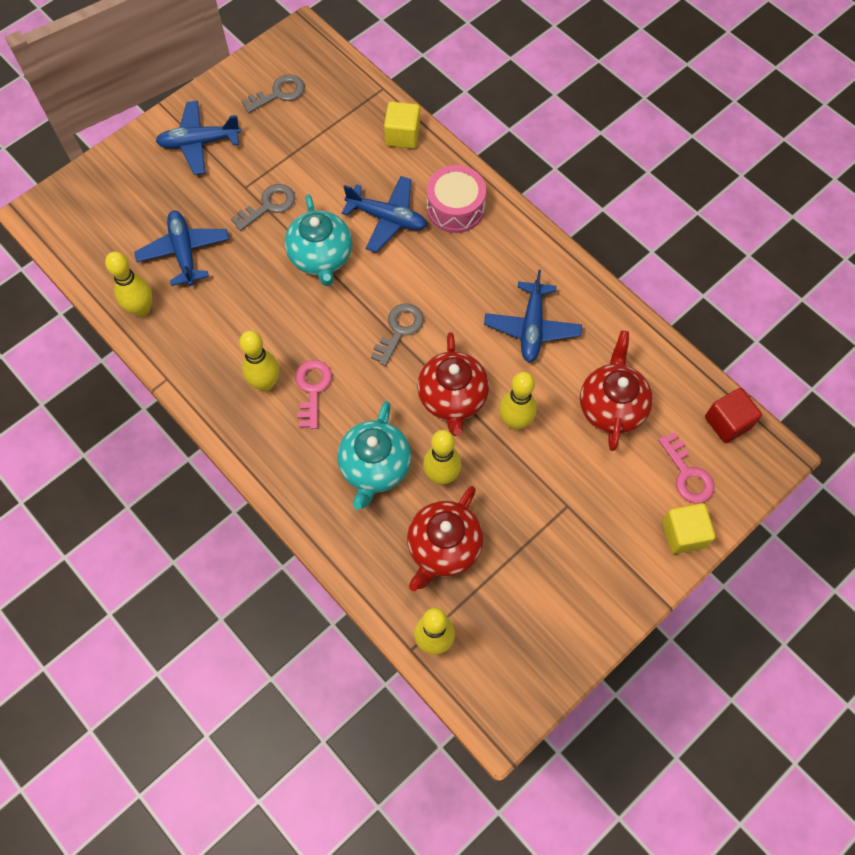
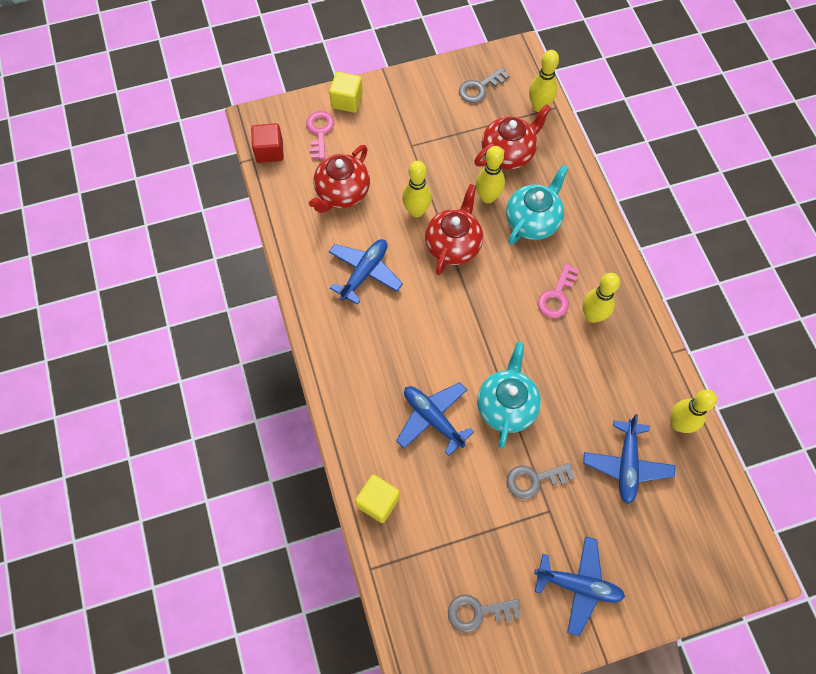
camera: 155 degrees left, 0 degrees up
grey key [371,303,424,366] -> grey key moved to [459,67,509,103]
pink drum [427,165,486,233] -> none

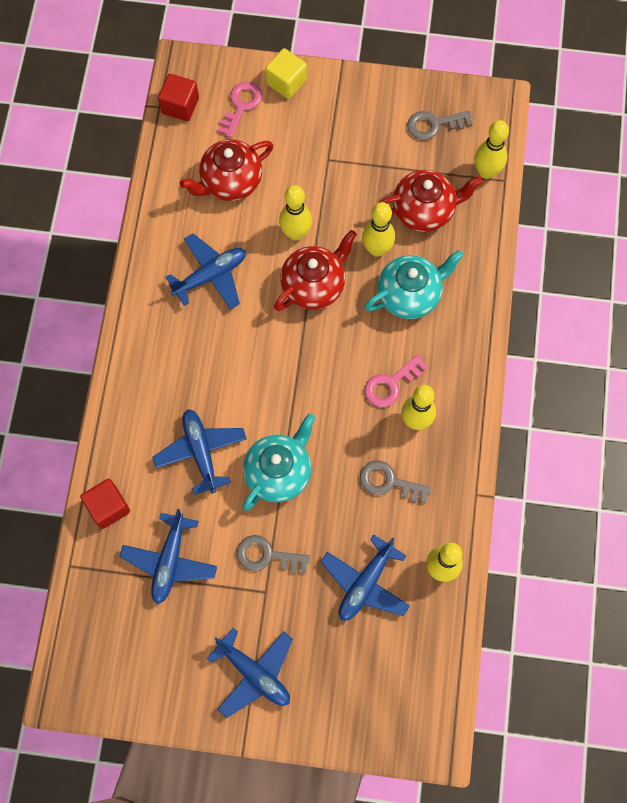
camera: 25 degrees right, 5 degrees up
yellow cube [355,474,400,523] -> red cube [80,479,130,529]
grey key [448,595,521,633] -> grey key moved to [360,460,431,504]
none -> blue plane [119,509,217,604]

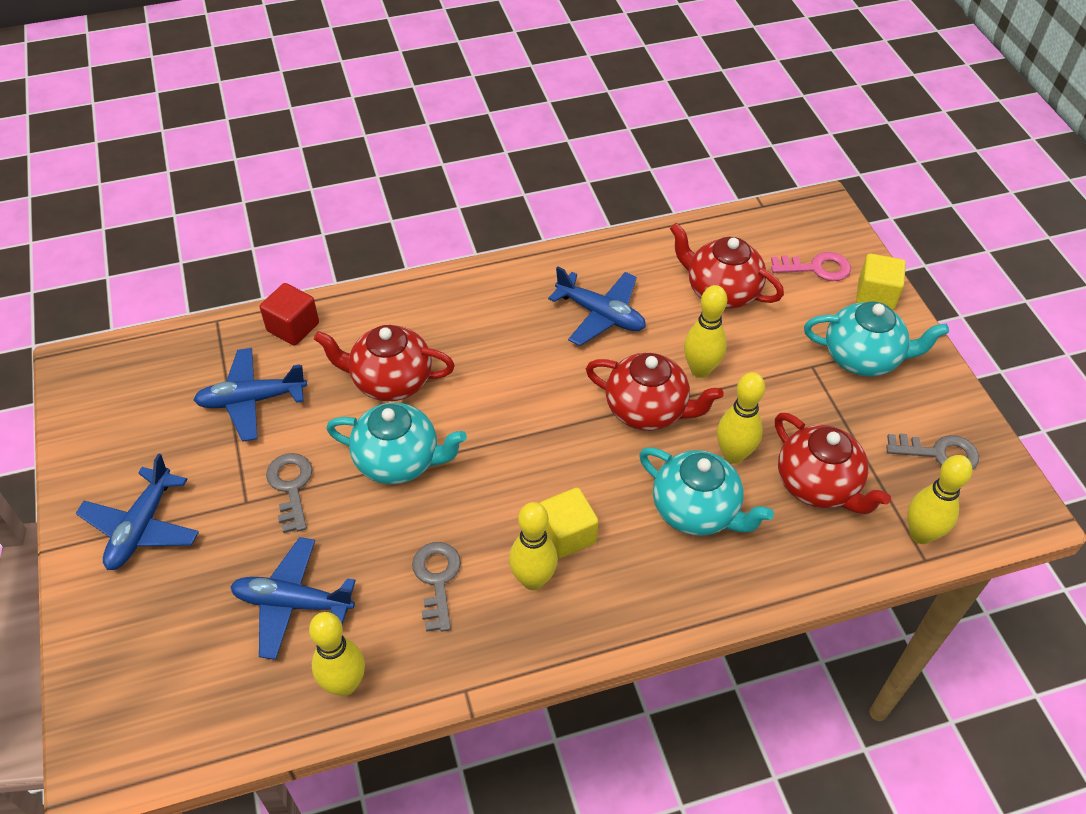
camera: 65 degrees right, 20 degrees down
blue plane [152,409,247,495] -> red teapot [314,325,455,401]
red cube [158,74,199,121] -> none
pink key [365,354,428,407] -> yellow cube [540,488,599,558]
grey key [407,111,472,140] -> grey key turned 135 degrees clockwise [886,434,979,470]
none -> turquoise teapot [804,301,949,377]

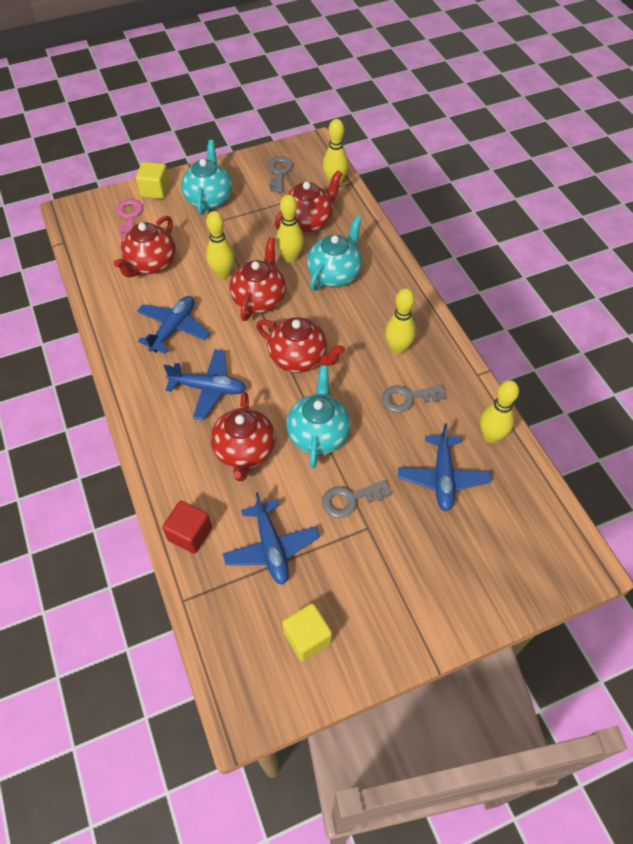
camera: 95 degrees left, 5 degrees up
blue plane [75,453,199,570] -> blue plane moved to [164,349,246,420]
yellow cube [540,488,599,558] -> yellow cube moved to [282,603,332,661]
none -> red teapot [256,317,345,373]

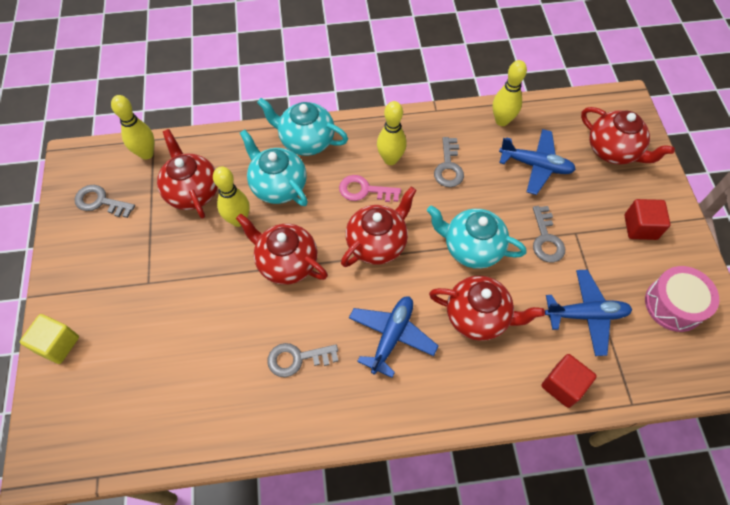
camera: 75 degrees left, 5 degrees up
red teapot [113,216,176,278] -> red teapot moved to [581,107,675,165]
pink key [116,199,143,238] -> pink key moved to [339,175,401,202]
blue plane [137,296,210,354] -> grey key [268,343,338,377]
turquoise teapot [181,140,232,215] -> turquoise teapot moved to [257,98,348,156]
yellow bowling pin [206,211,235,279] -> none
yellow cube [282,603,332,661] -> pink drum [645,266,719,332]
none -> red cube [625,199,671,240]

